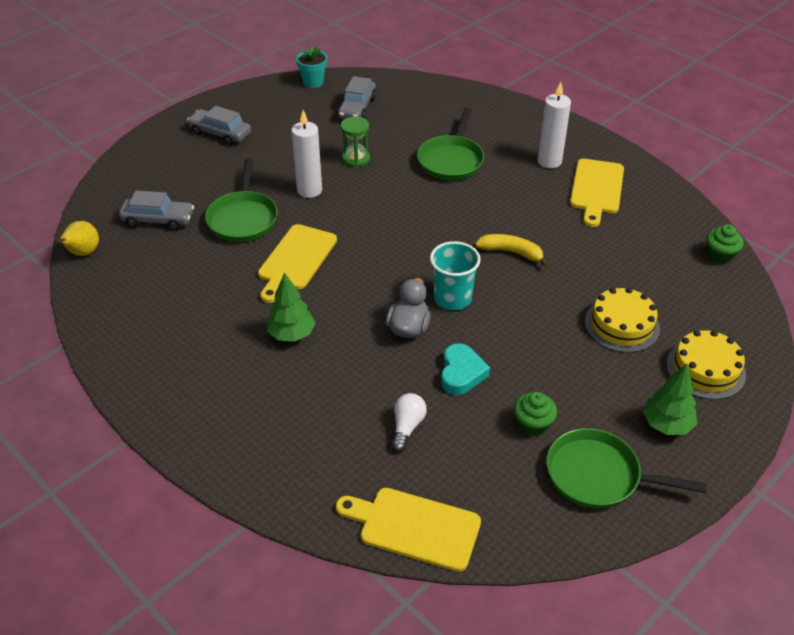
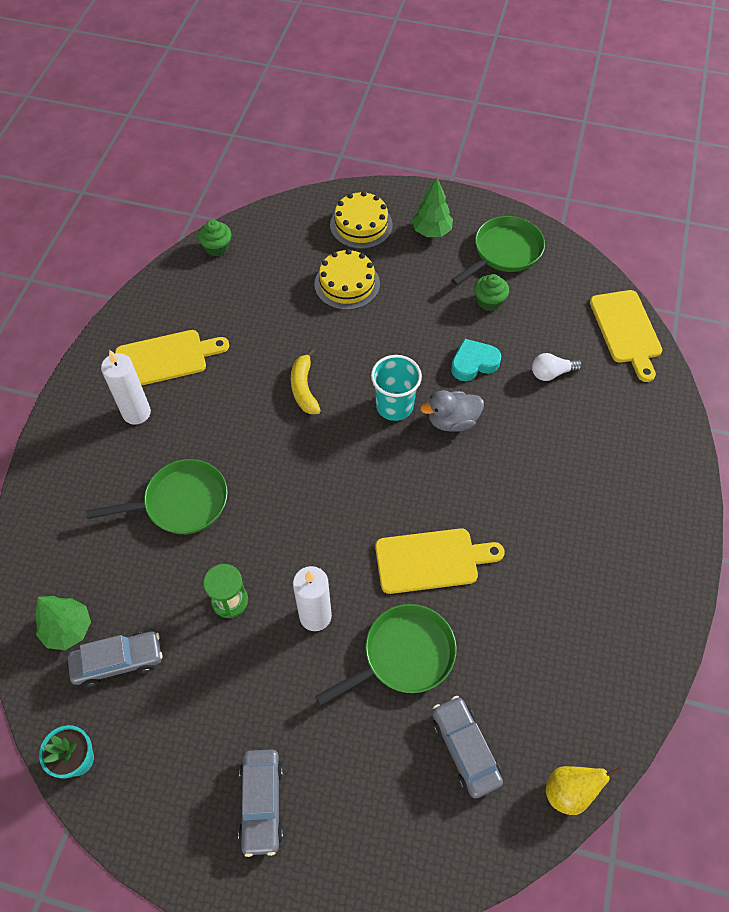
camera: 120 degrees left, 15 degrees up
green tree [267,273,316,342] -> green tree moved to [35,596,91,650]
green pan [546,428,707,509] -> green pan turned 120 degrees counterclockwise [451,216,545,285]

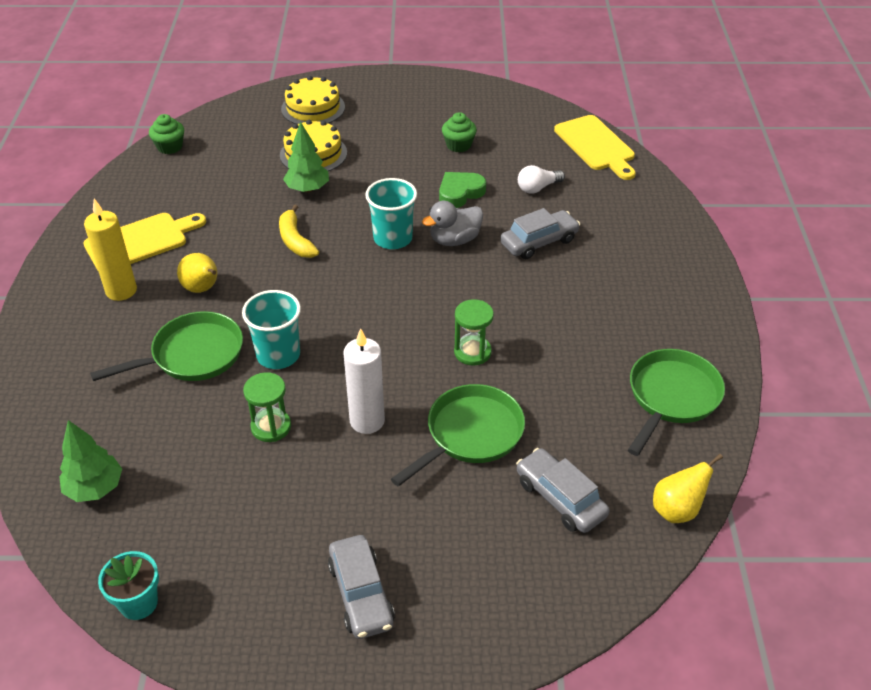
camera: 15 degrees left, 15 degrees down
grey car [68,631,162,687] -> grey car moved to [500,208,580,259]
white candle [101,350,151,425] -> yellow candle [84,199,137,301]
yellow cutting board [375,528,505,594] -> green hourglass [454,299,494,366]
green tree [412,177,453,237] -> green tree moved to [283,121,329,193]
green pan [451,216,545,285] -> green pan moved to [628,349,725,456]
turquoise heart [451,338,501,381] -> green heart [439,172,486,208]
none -> yellow pear [177,253,217,293]
none -> turquoise cup [242,290,301,369]

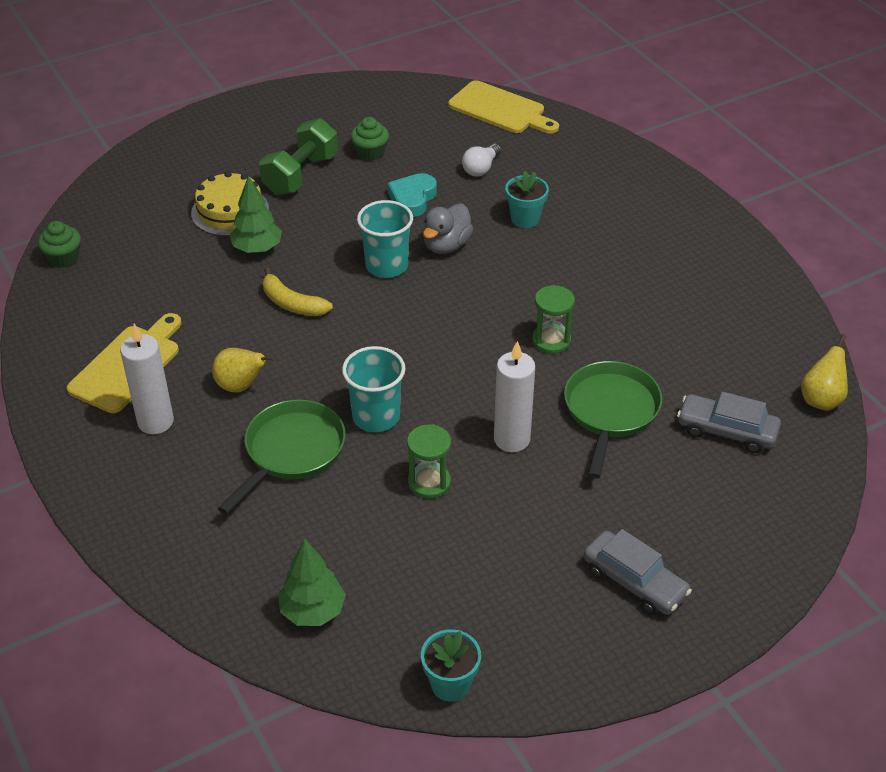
camera: 30 degrees left, 0 degrees up
yellow candle [84,199,137,301] -> white candle [120,324,174,434]
yellow cake [281,76,345,124] -> none
green heart [439,172,486,208] -> turquoise heart [388,173,437,217]
grey car [500,208,580,259] -> turquoise flower pot [505,171,549,228]
green pan [628,349,725,456] -> none
none -> green dumbbell [259,118,338,195]

